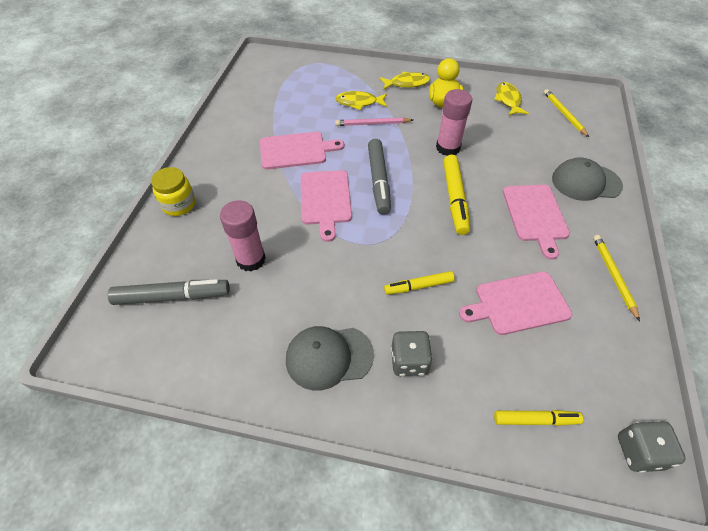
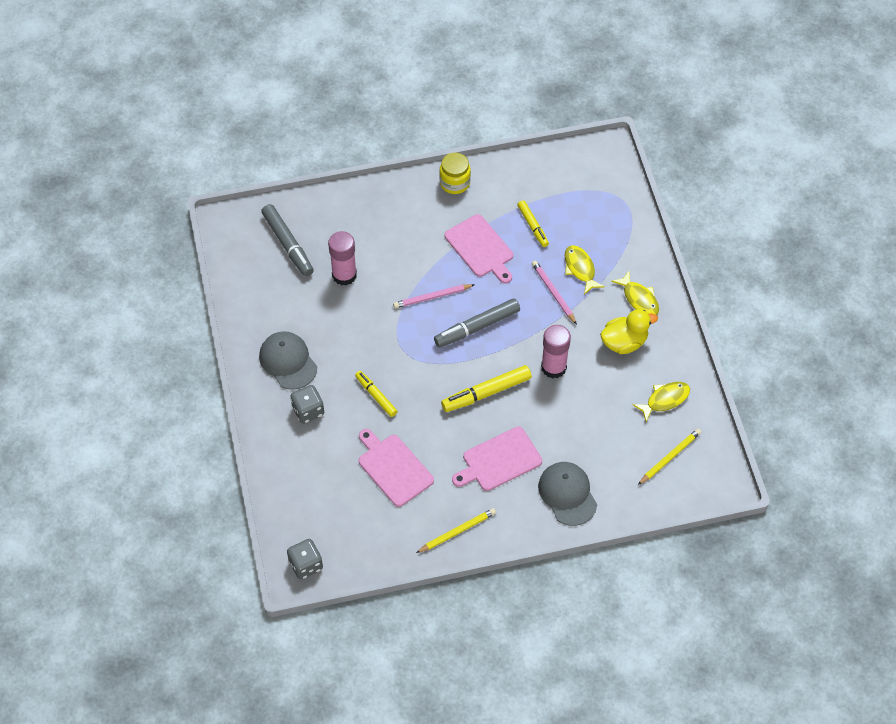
camera: 65 degrees right, 5 degrees up
yellow jar [151,167,196,216] -> yellow jar moved to [439,153,471,194]
pink cutting board [301,170,352,242] -> pink pencil [393,284,475,308]
yellow marker [494,410,583,426] -> yellow marker moved to [517,200,549,247]

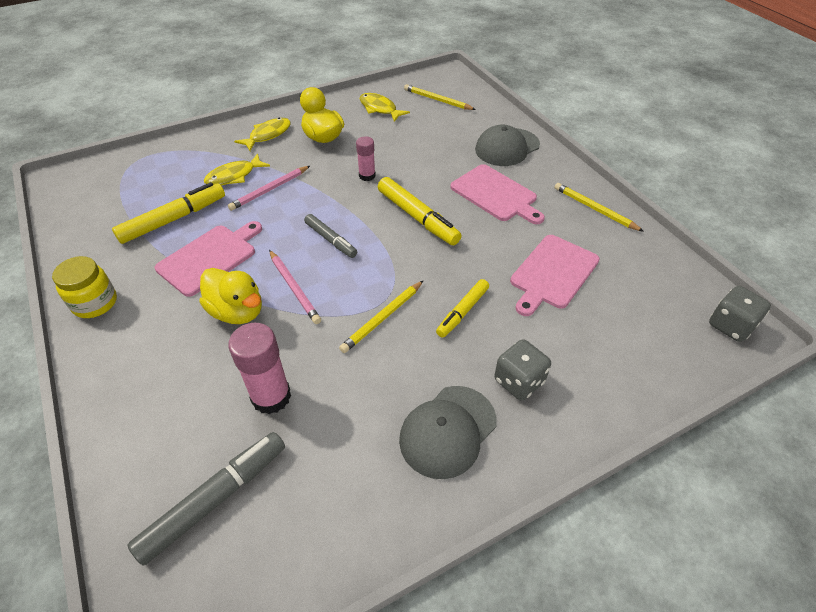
camera: 105 degrees left, 10 degrees down
grey marker [434,298,520,347] -> grey marker [304,214,357,258], size x0.63
yellow marker [517,200,549,247] -> yellow marker [112,182,225,244], size x1.59
pink glue stick [541,325,571,379] -> pink glue stick [356,136,376,181], size x0.60
none -> yellow duck [199,268,262,324]
none -> yellow pencil [339,280,424,353]

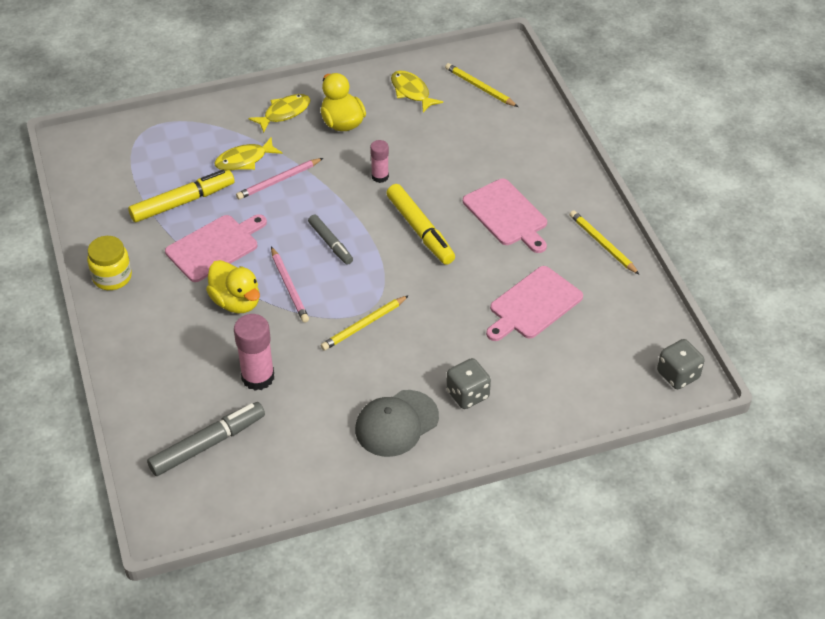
camera: 10 degrees right, 0 degrees up
yellow marker [436,279,489,338] -> none
grey cap [475,125,540,166] -> none

